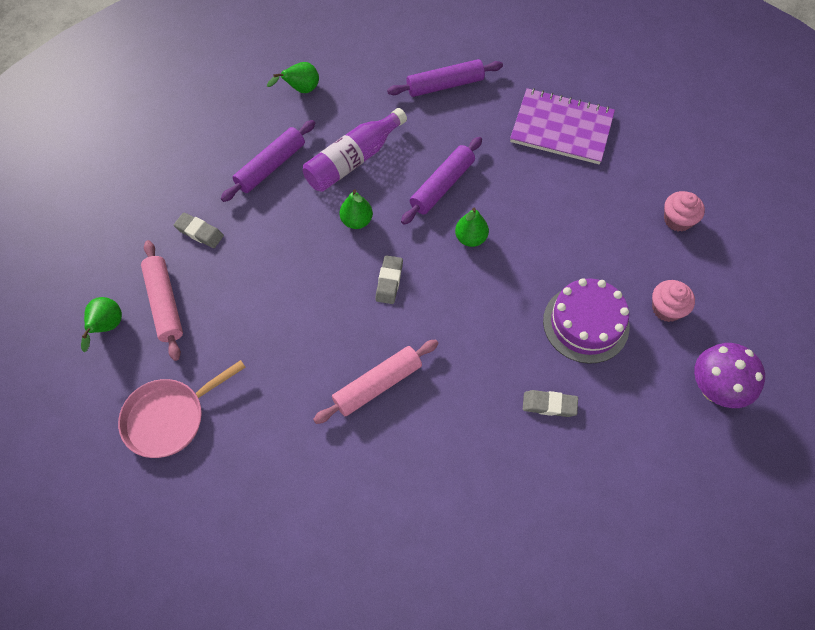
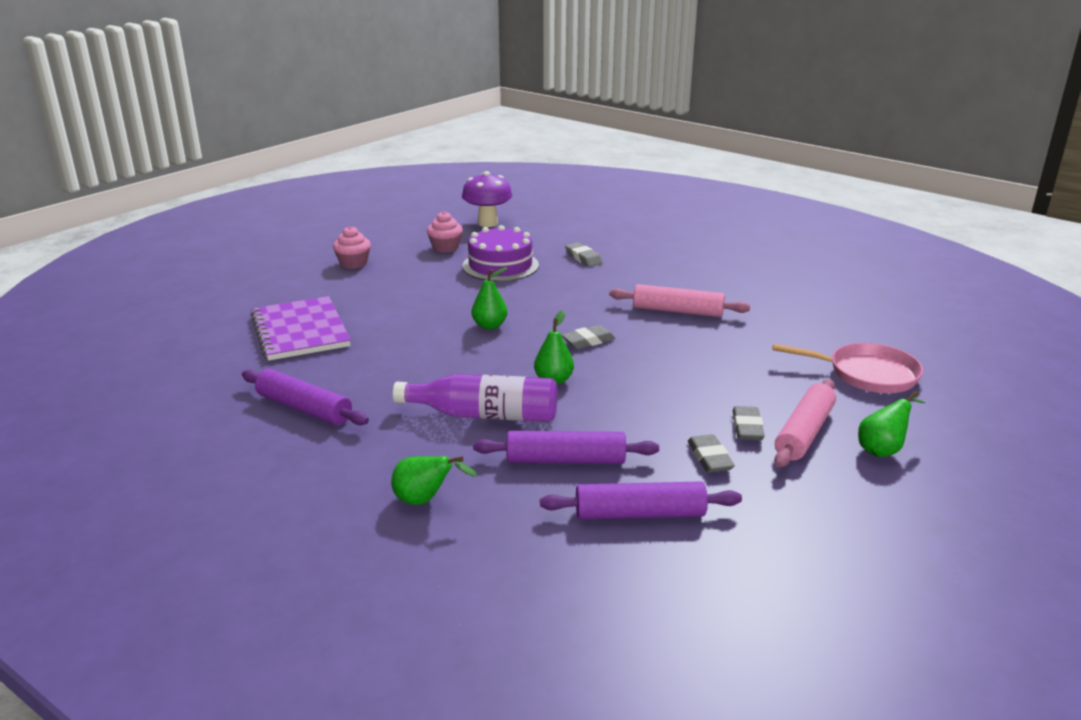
camera: 130 degrees left, 35 degrees down
purple rolling pin [401,137,482,225] -> purple rolling pin moved to [540,481,742,519]
none -> grey eraser [733,406,765,440]

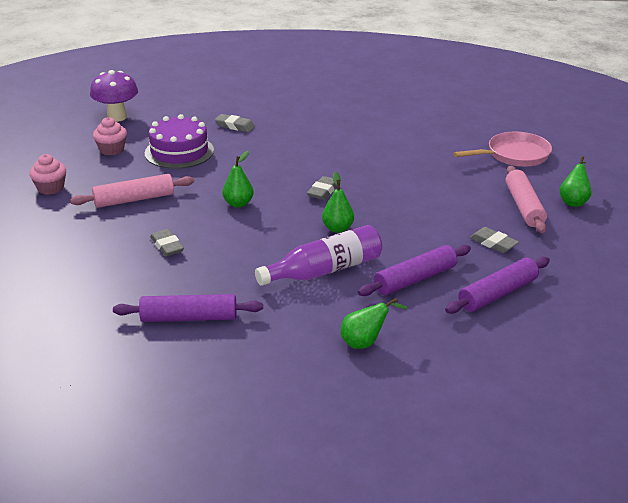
camera: 35 degrees left, 5 degrees up
purple notebook [251,296,351,361] -> none
pink rolling pin [609,284,750,317] -> pink rolling pin moved to [70,174,194,208]
grey eraser [733,406,765,440] -> grey eraser moved to [150,229,184,256]

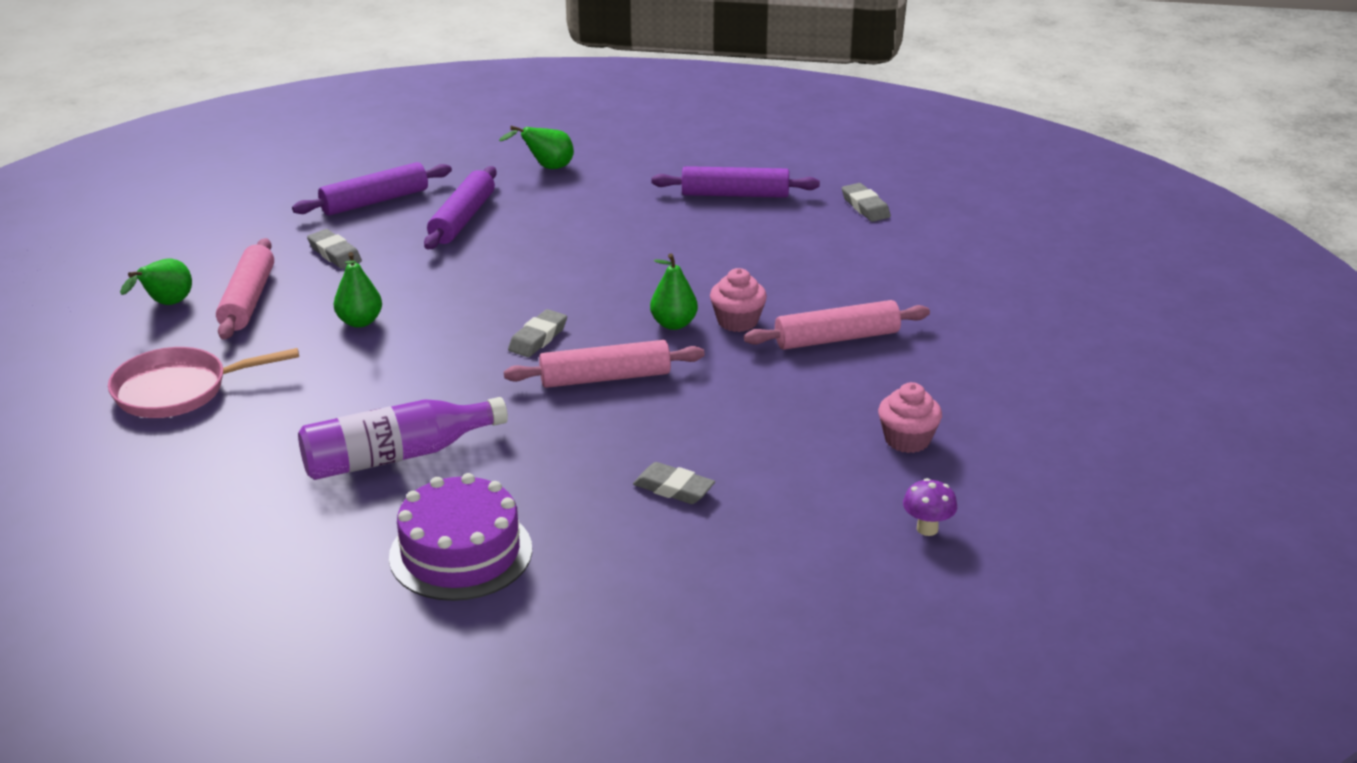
camera: 175 degrees left, 0 degrees up
pink cupcake [29,154,66,195] -> pink cupcake moved to [710,268,767,332]
purple mushroom [90,70,138,122] -> purple mushroom [903,478,957,536], size x0.53
purple cake [145,114,214,169] -> purple cake moved to [389,473,532,601]
grey eraser [150,229,184,256] -> grey eraser moved to [842,183,891,222]
purple bottle [255,225,382,286] -> purple bottle moved to [298,397,508,480]
green pear [322,172,354,233] -> green pear moved to [334,252,382,328]
purple rolling pin [358,245,471,296] -> purple rolling pin turned 45 degrees counterclockwise [424,166,497,249]
none -> pink rolling pin [504,340,705,388]

